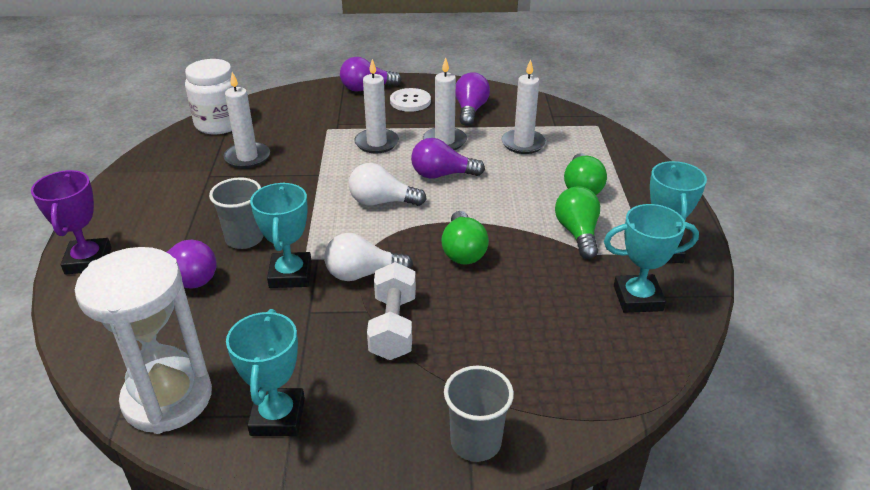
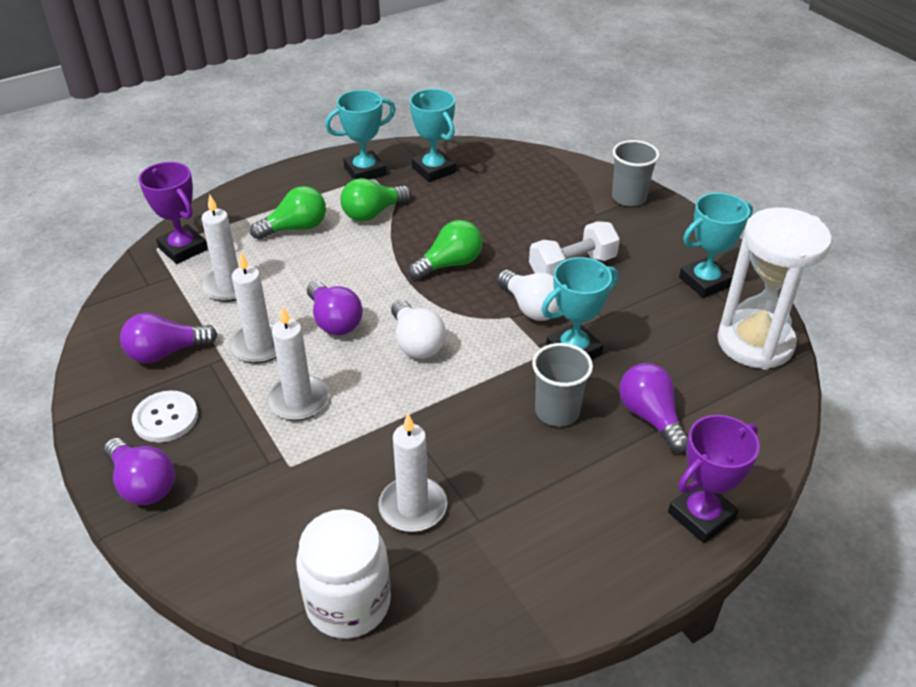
camera: 120 degrees left, 5 degrees up
none -> purple trophy [138,162,208,264]

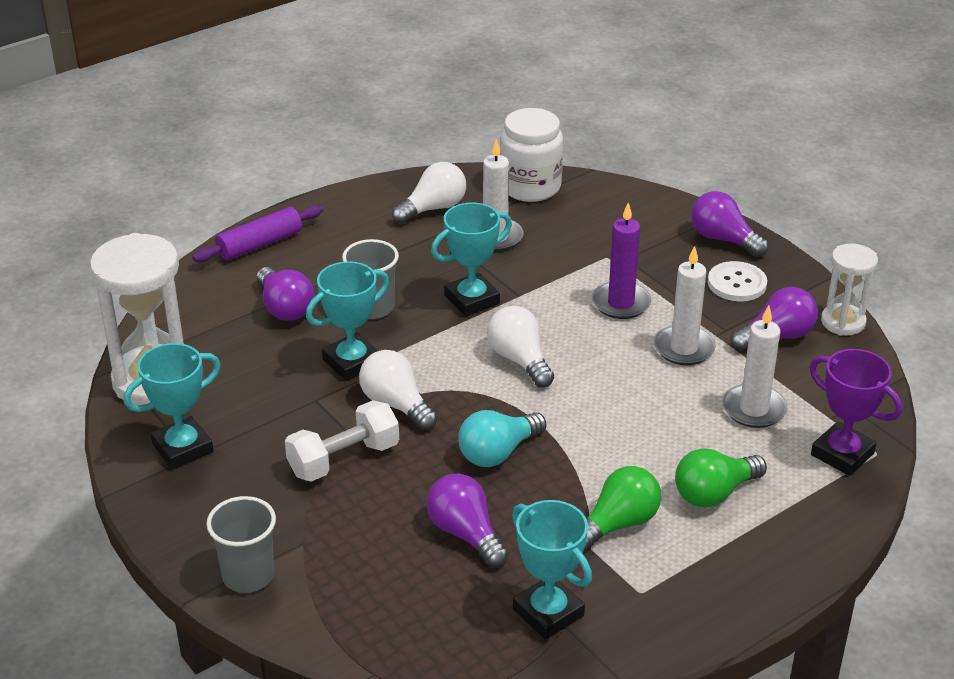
camera: 175 degrees right, 5 degrees down
white candle [267,306,329,421] -> purple candle [592,203,651,319]
purple light bulb [307,281,363,335] -> purple light bulb moved to [427,474,509,568]
turquoise trophy [325,90,396,180] -> turquoise trophy moved to [431,203,512,316]
green light bulb [408,220,483,280] -> turquoise light bulb [458,410,547,467]
purple trophy [668,415,760,543] -> purple rolling pin [192,205,323,262]
none -> white light bulb [392,162,466,224]
none -> white hourglass [821,244,878,335]

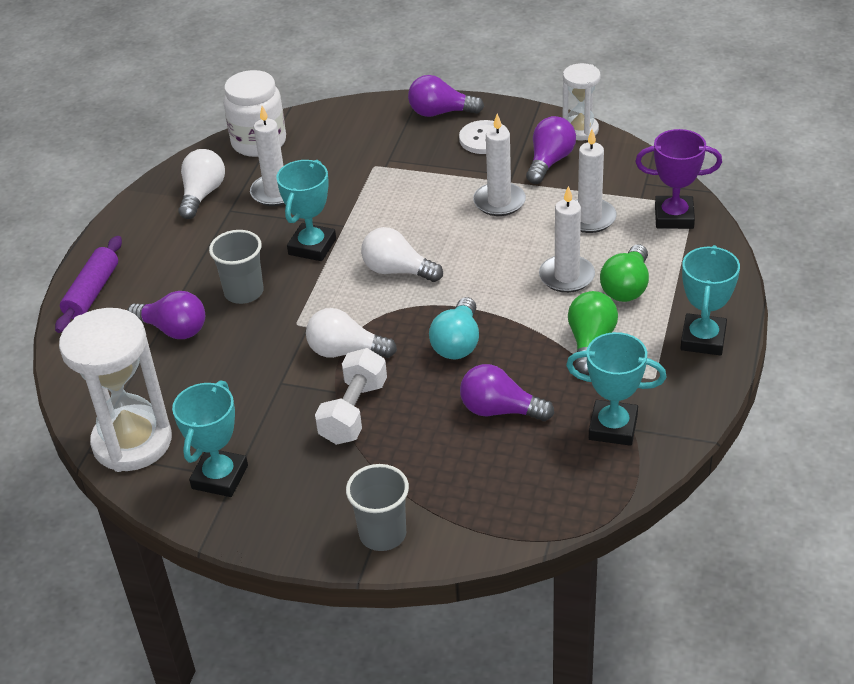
camera: 35 degrees left, 5 degrees up
turquoise trophy [306,261,389,381] -> turquoise trophy moved to [680,245,740,355]
purple candle [592,203,651,319] -> none
none -> white candle [539,186,595,293]

